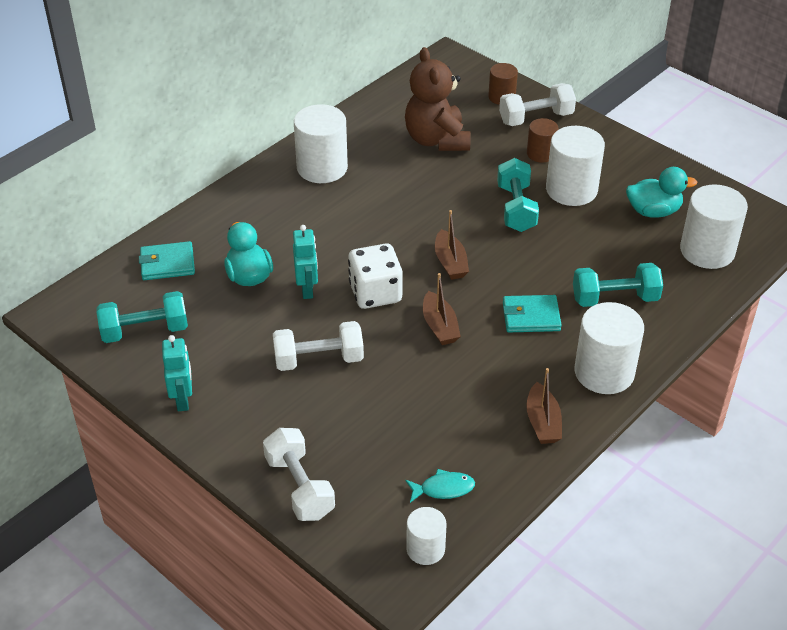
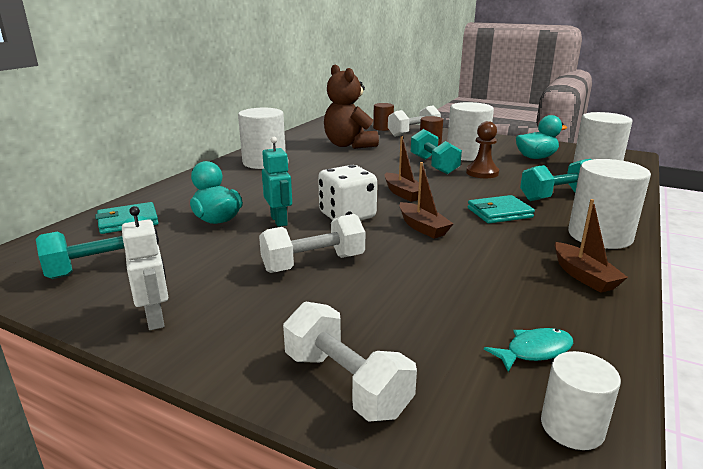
camera: 15 degrees left, 20 degrees down
turquoise robot [162,335,192,411] -> white robot [122,206,168,330]
none -> brown pawn [466,121,499,178]

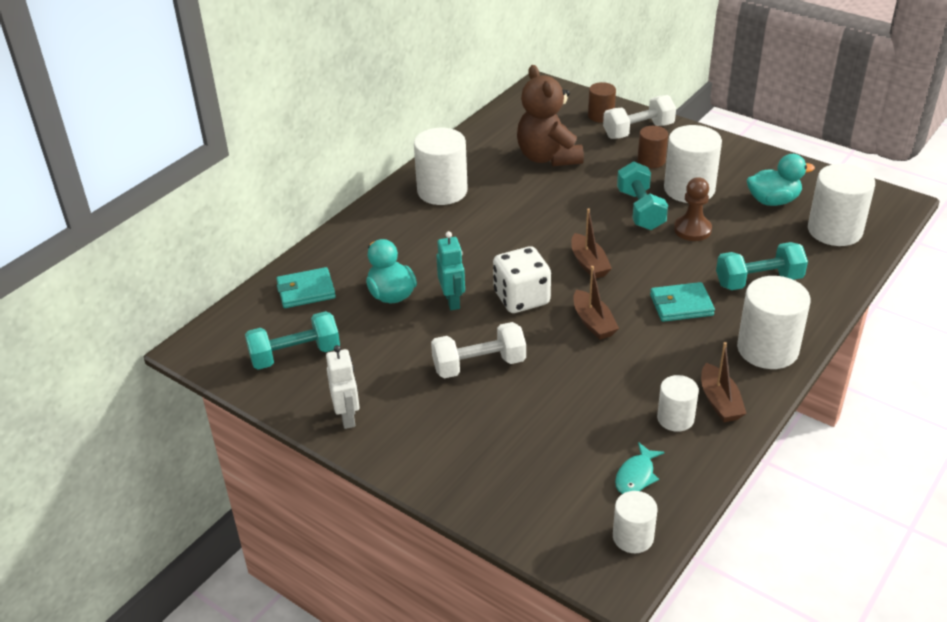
camera: 10 degrees right, 15 degrees up
white dumbbell [283,302,417,422] -> none
turquoise fish [484,328,573,372] -> turquoise fish turned 135 degrees clockwise [615,442,664,494]
none -> white cylinder [657,375,699,432]

